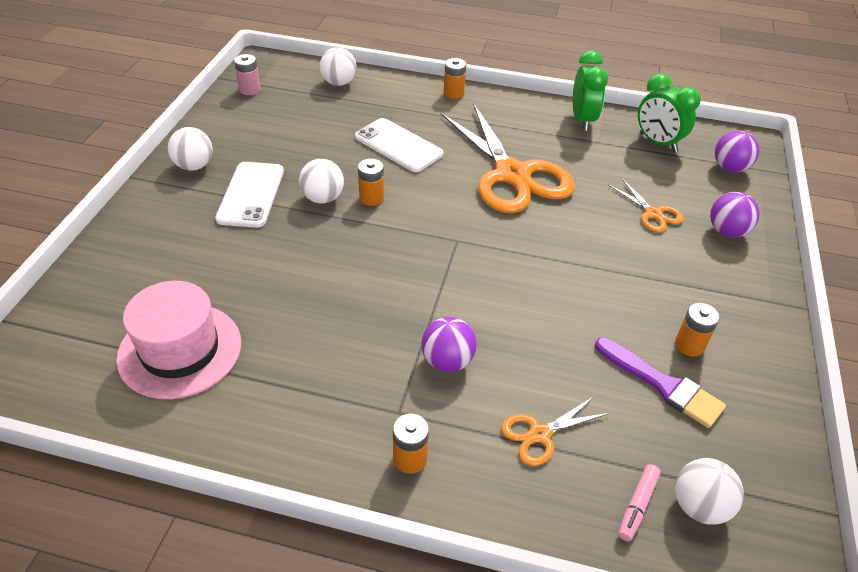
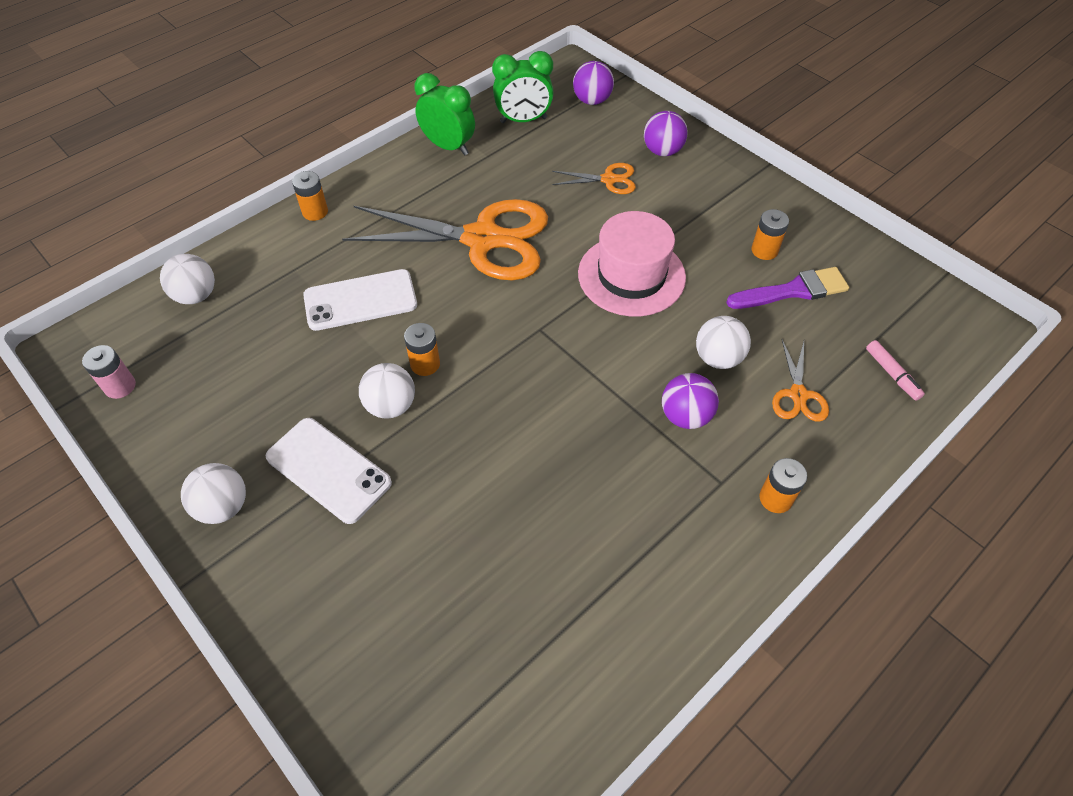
camera: 55 degrees left, 10 degrees up
pink hat [116,281,241,399] -> pink hat moved to [578,211,686,316]
white ball [675,458,744,525] -> white ball moved to [696,316,751,369]

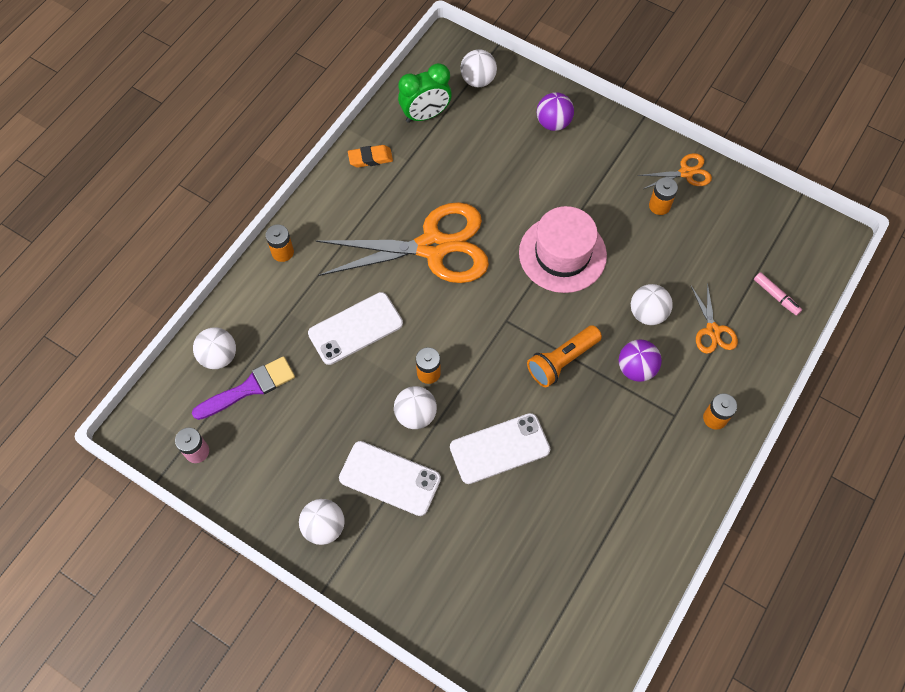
camera: 15 degrees left, 10 degrees up
green clock [414,73,475,155] -> orange eraser [348,145,393,168]
orange scissors [552,163,636,194] -> orange scissors moved to [637,153,712,189]
purple ball [573,61,614,105] -> white ball [460,49,497,87]
purple brush [726,267,849,309] -> purple brush moved to [192,356,295,420]
none -> white phone [450,413,550,484]
none -> orange flashlight [527,325,602,387]

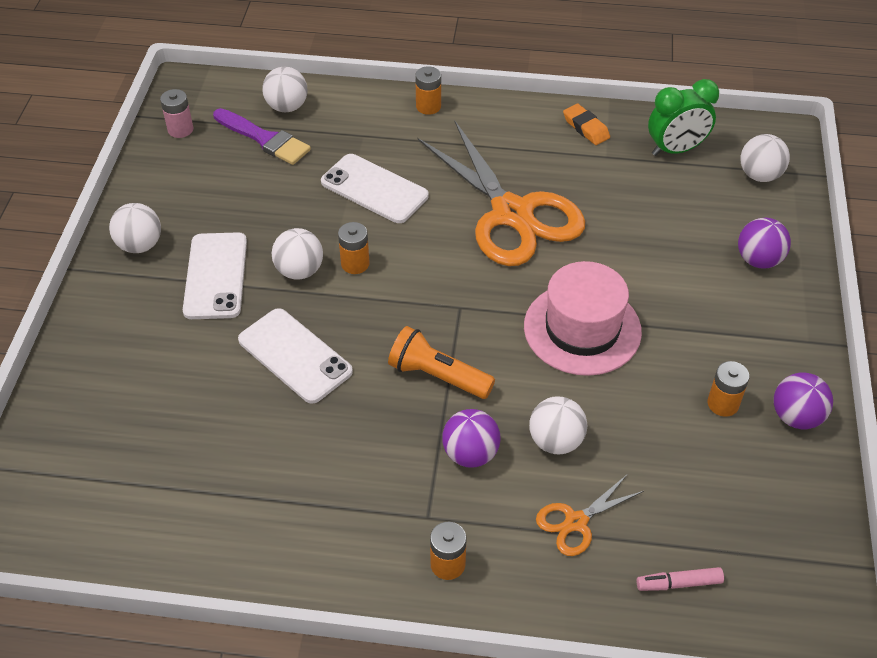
camera: 65 degrees right, 15 degrees down
green clock [398,63,452,123] -> green clock turned 60 degrees counterclockwise [648,79,719,156]
orange scissors [637,153,712,189] -> purple ball [774,373,833,429]
pink marker [754,272,802,316] -> pink marker turned 60 degrees clockwise [636,567,724,591]

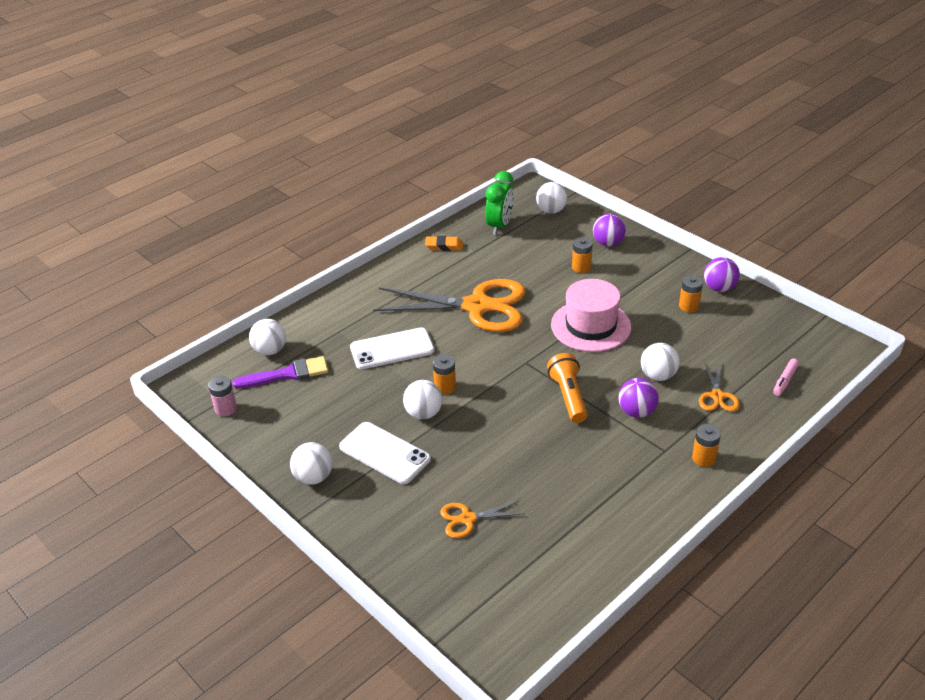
camera: 50 degrees left, 10 degrees down
white phone [238,308,353,404] -> none
orange flashlight [388,326,495,399] -> orange flashlight turned 105 degrees clockwise [547,353,588,423]
orange battery [415,66,441,115] -> orange battery moved to [572,237,593,273]
none -> orange scissors [440,501,525,538]

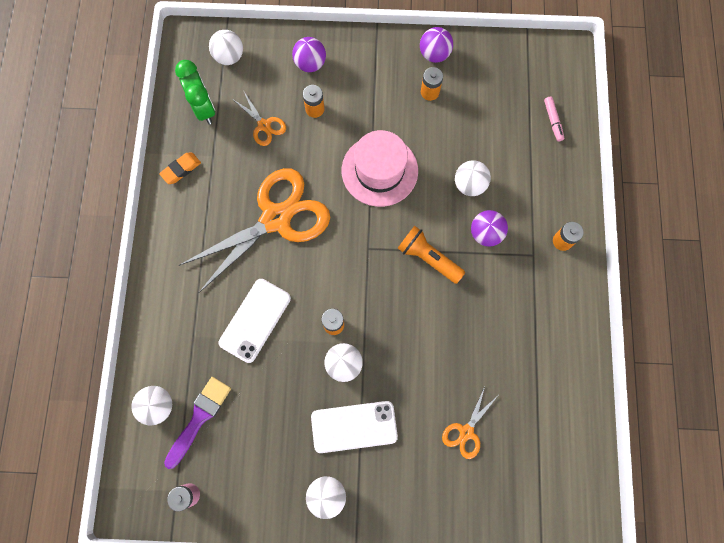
camera: 45 degrees left, 35 degrees up
orange scissors [699,362,740,412] -> orange scissors moved to [234,92,286,146]

